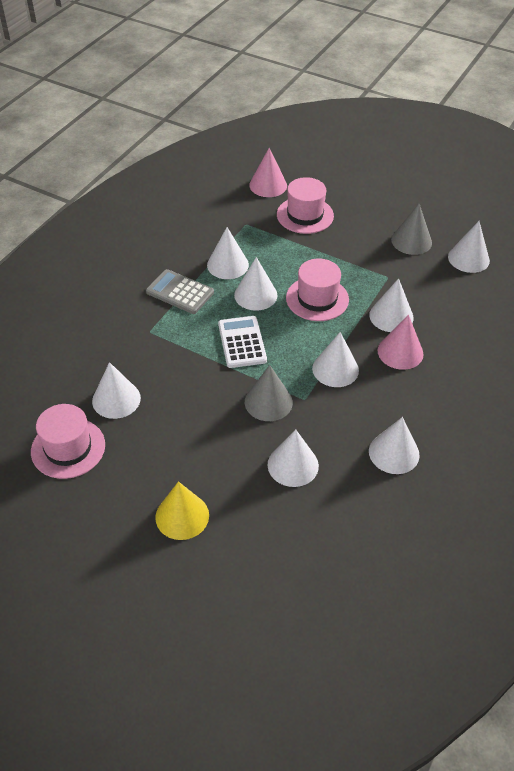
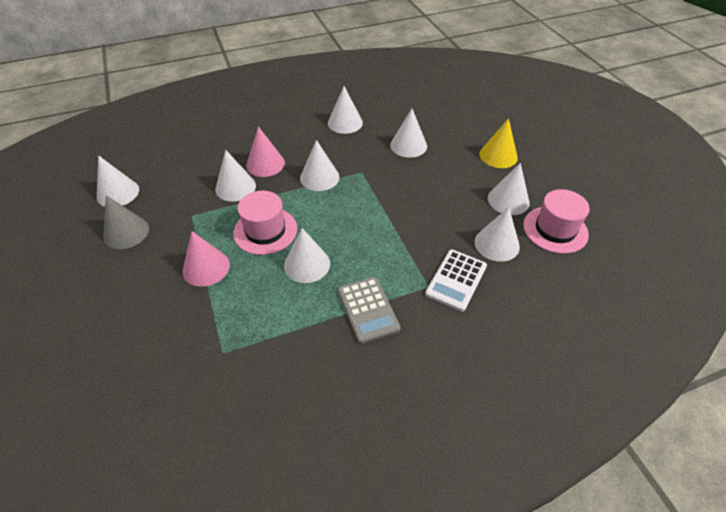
camera: 140 degrees left, 0 degrees up
white cone [207,227,249,279] -> white cone moved to [488,163,530,215]
white calculator [218,316,267,368] -> white calculator moved to [425,250,487,312]
grey cone [245,365,293,421] -> none
pink cone [249,148,287,197] -> pink cone moved to [183,231,230,287]
pink hat [277,177,334,234] -> none

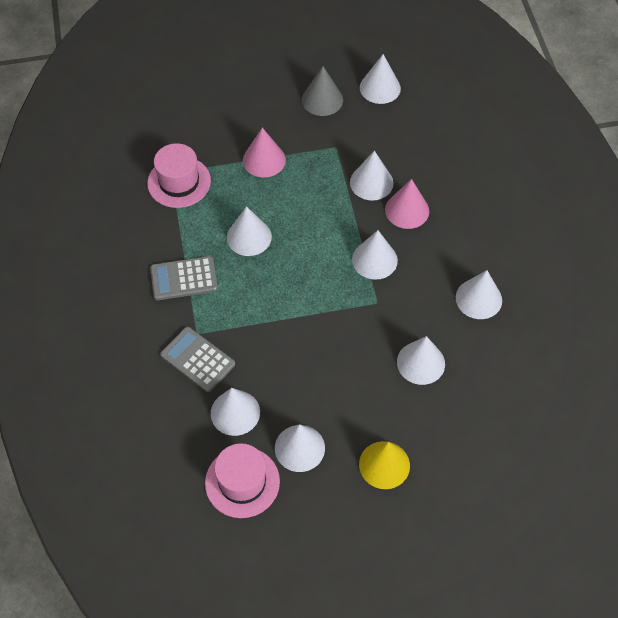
camera: 100 degrees right, 10 degrees up
pink hat [233,191,297,255] -> pink hat moved to [147,143,211,208]
white calculator [425,250,487,312] -> grey calculator [160,327,235,392]

